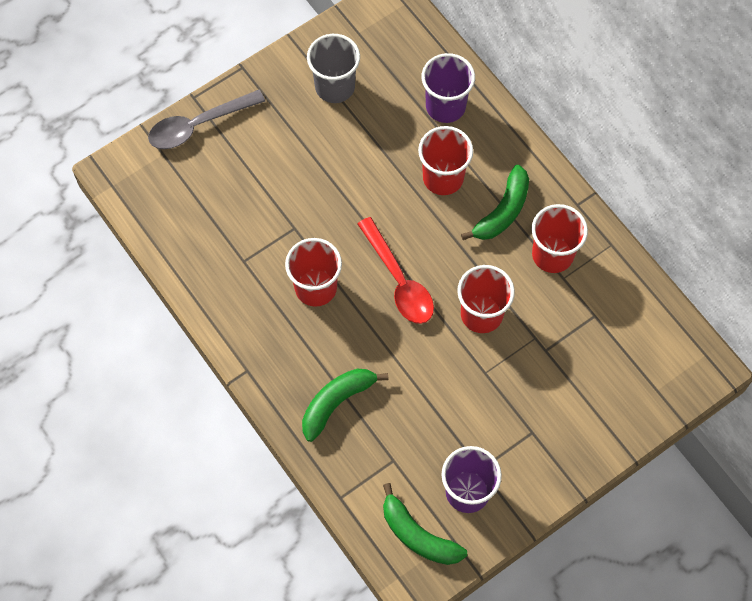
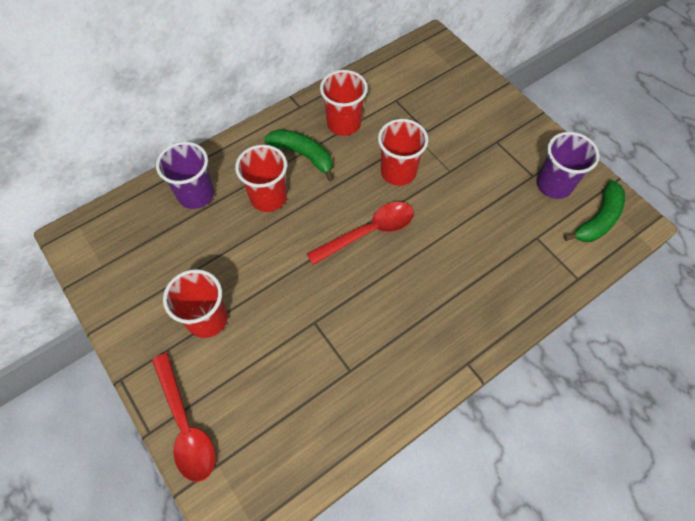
camera: 90 degrees left, 5 degrees down
grey spoon [148,90,265,149] -> red spoon [152,353,215,482]
red cup [285,238,342,307] -> red cup moved to [163,269,228,338]
green banana [302,369,389,442] -> none
grey cup [307,34,360,103] -> none

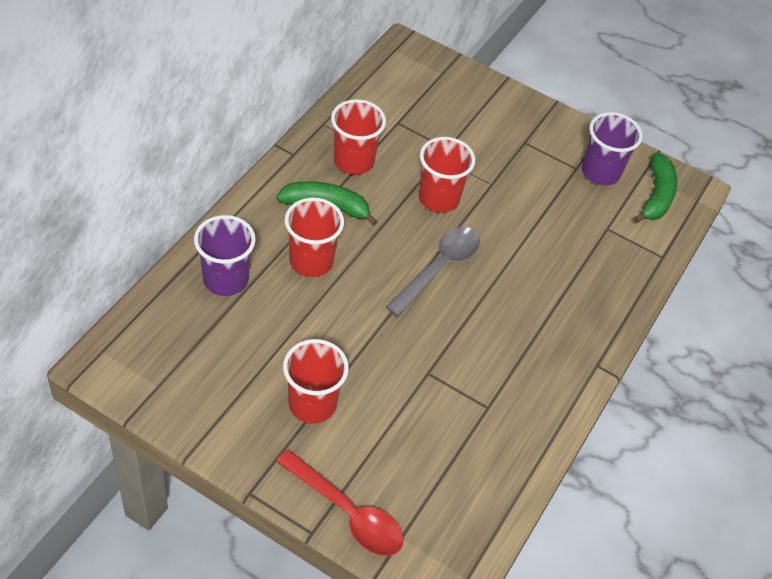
camera: 30 degrees left, 10 degrees down
red spoon [306,202,414,265] -> grey spoon [386,227,480,317]

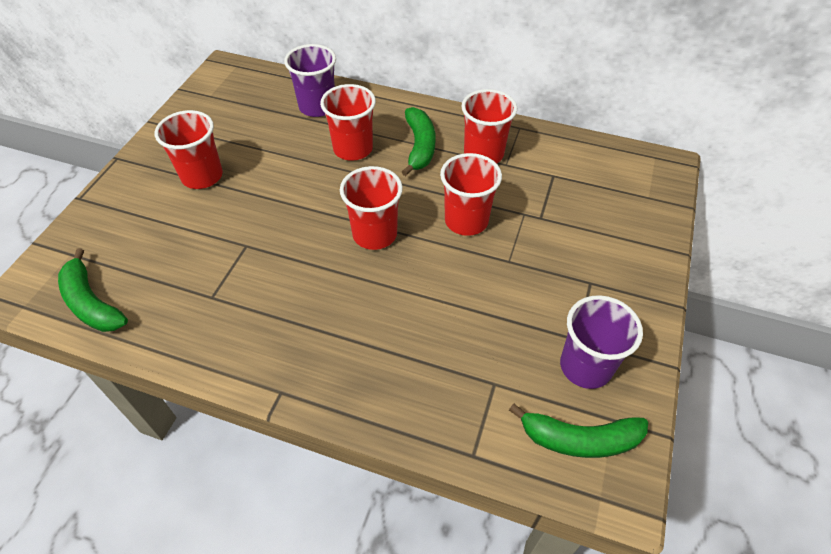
camera: 85 degrees right, 0 degrees up
red spoon [276,449,404,556] -> none
grey spoon [386,227,480,317] -> red cup [340,166,403,250]
none -> green banana [58,248,128,332]

